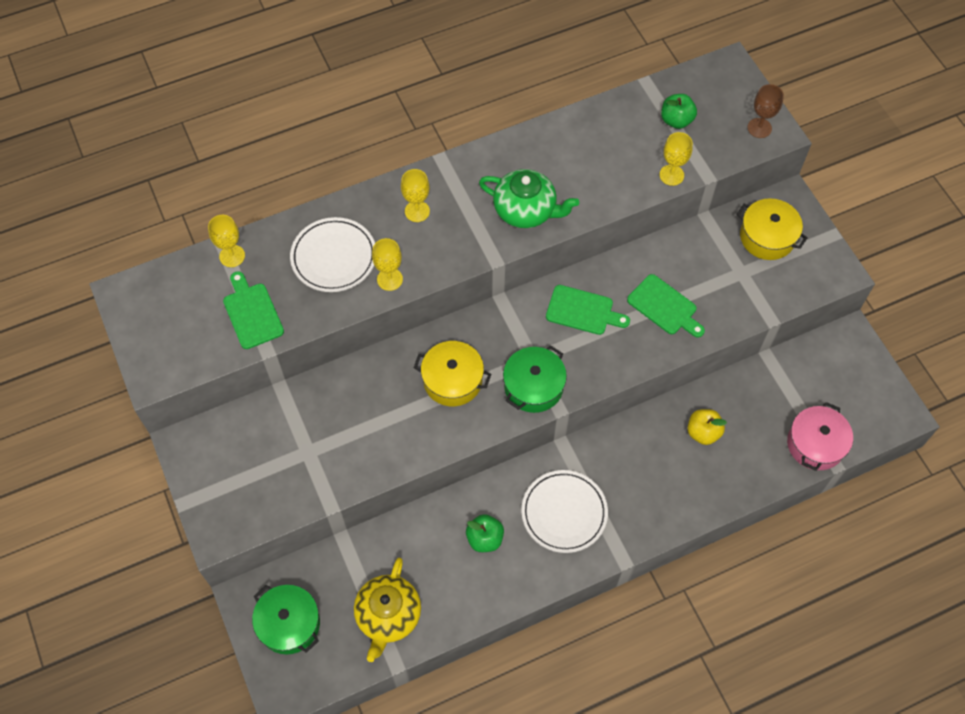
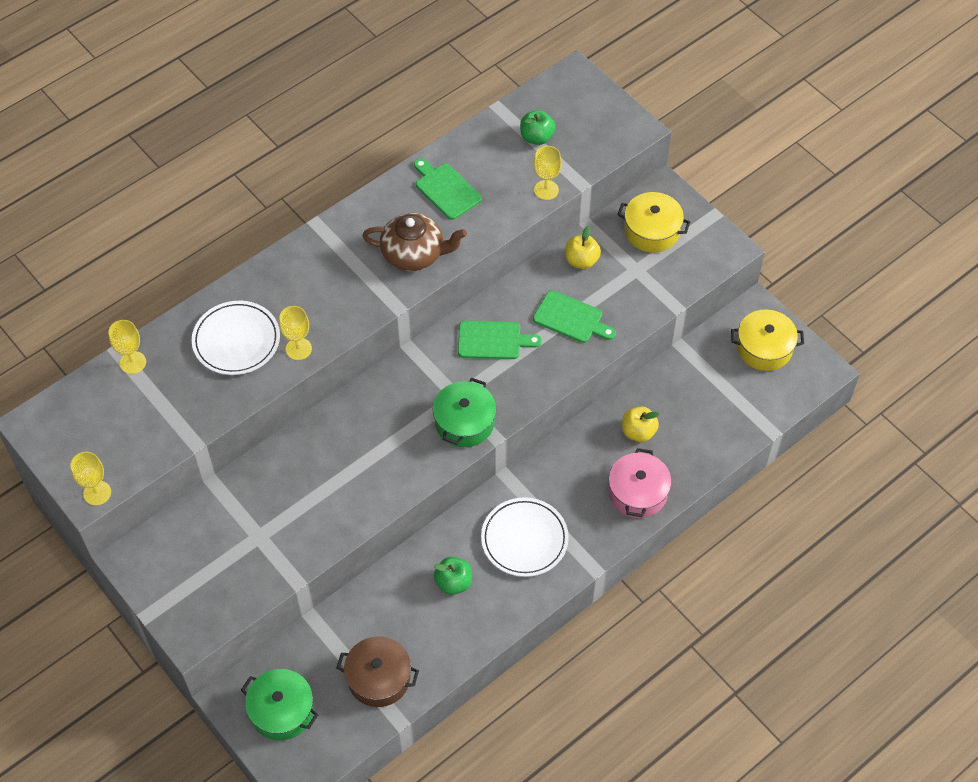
camera: 15 degrees left, 5 degrees down
green cutting board [223,271,284,349] -> green cutting board moved to [414,158,482,220]
yellow teapot [354,558,421,662] -> brown pot [336,636,419,707]
yellow goblet [401,169,430,222] -> yellow goblet moved to [70,452,111,506]
yellow pot [414,341,491,406] -> yellow pot moved to [731,309,804,371]
green teapot [479,169,579,228] -> brown teapot [362,213,467,271]
brown goblet [747,84,784,138] -> none
pink pot [787,402,853,471] -> pink pot moved to [609,448,672,518]
none -> yellow apple [565,226,601,269]

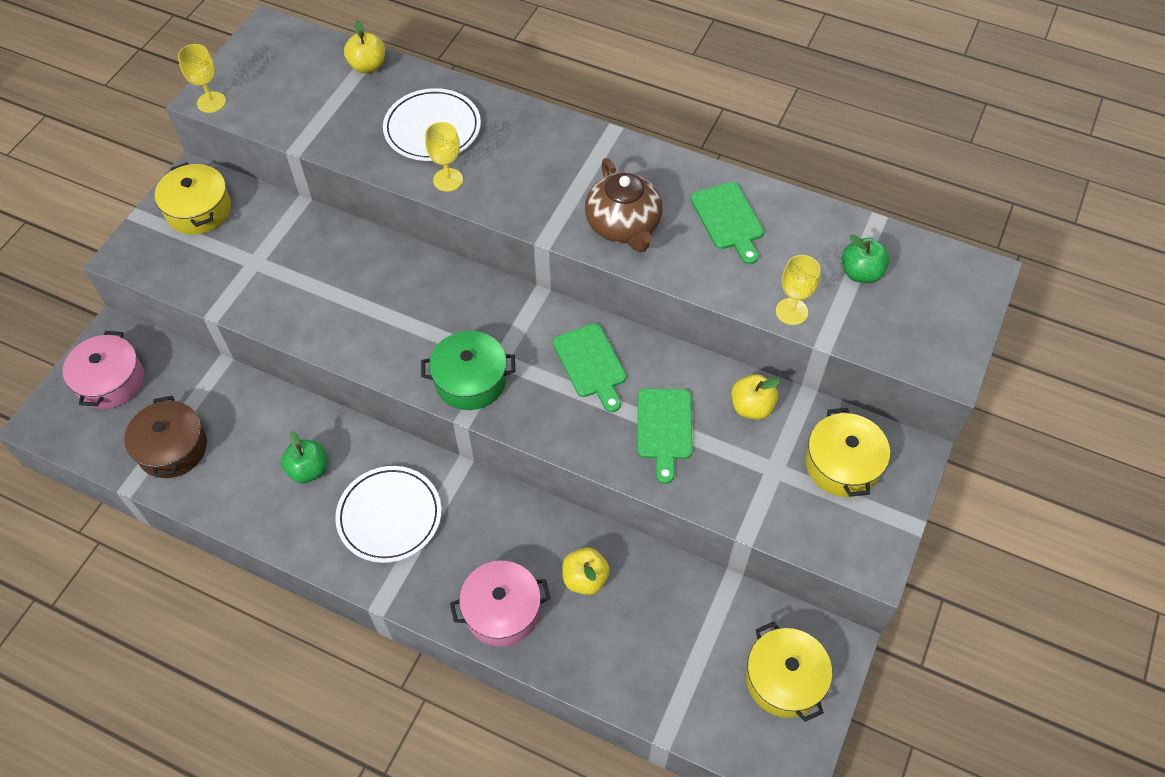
camera: 65 degrees right, 0 degrees up
yellow goblet [108,320,146,374] -> yellow apple [344,20,385,73]
green pot [241,669,318,741] -> pink pot [63,331,144,409]
green cutting board [414,158,482,220] -> green cutting board turned 135 degrees clockwise [690,182,764,264]
none -> yellow pot [155,162,231,235]

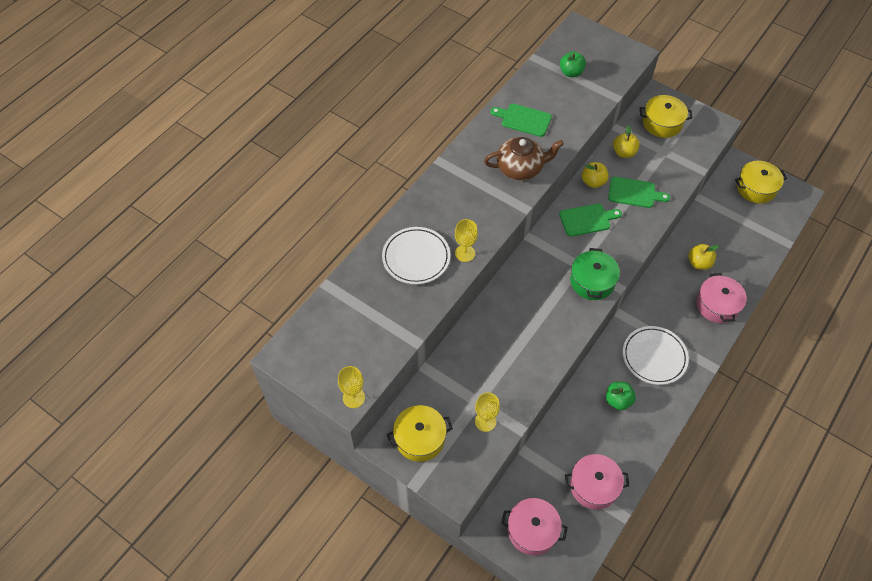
camera: 80 degrees left, 0 degrees up
brown pot [124,396,207,478] -> pink pot [565,454,630,510]
yellow apple [344,20,385,73] -> yellow apple moved to [582,162,609,188]
green cutting board [690,182,764,264] -> green cutting board turned 150 degrees counterclockwise [490,104,552,137]
yellow goblet [776,255,821,325] -> yellow goblet moved to [475,392,500,432]

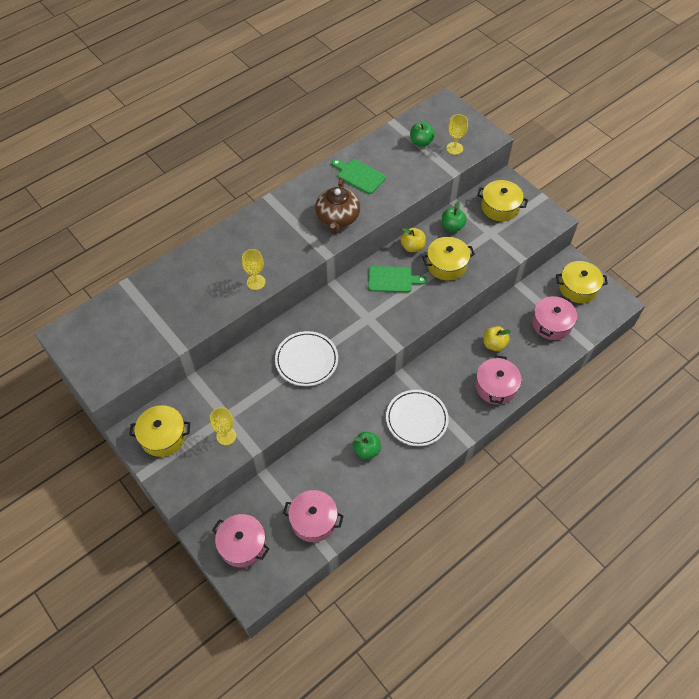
camera: 15 degrees right, 0 degrees up
yellow goblet [338,366,365,408] -> yellow goblet moved to [446,114,468,155]
white plate [382,227,450,284] -> white plate moved to [275,331,338,386]
brown teapot [484,137,564,180] -> brown teapot turned 90 degrees clockwise [315,178,360,234]
green pot [570,248,620,300] -> none
green cutting board [608,177,670,208] -> yellow pot [422,237,475,281]
yellow apple [613,126,640,158] -> green apple [442,201,467,232]
none -> pink pot [532,295,577,340]

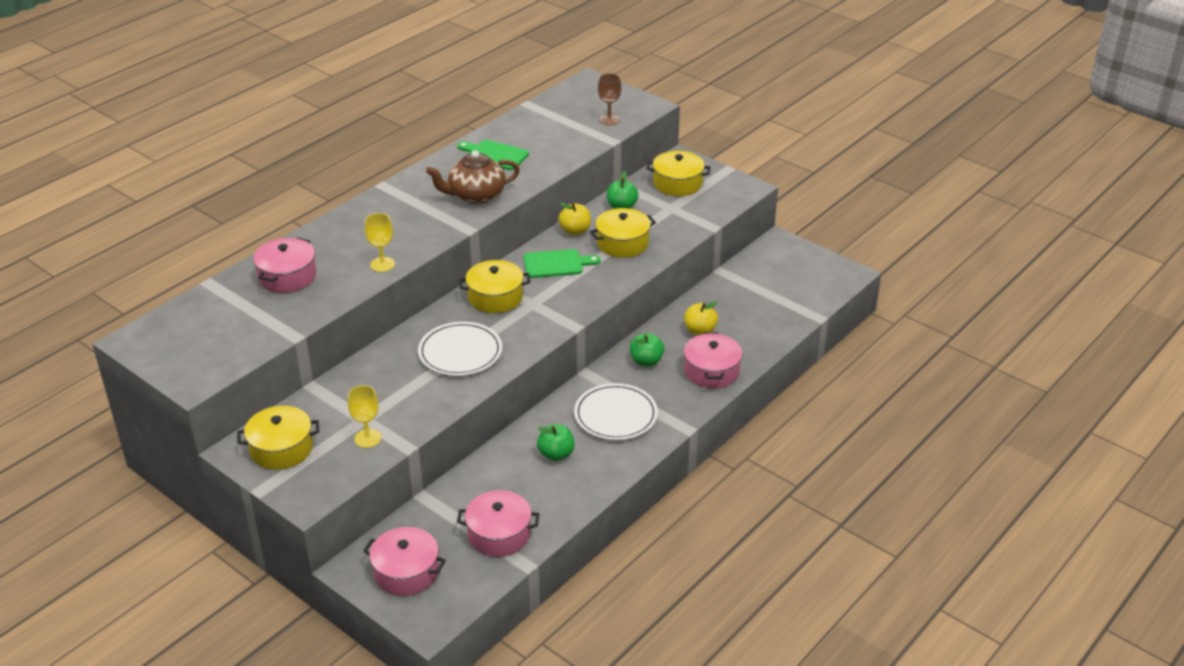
camera: 10 degrees left, 20 degrees down
brown teapot [315,178,360,234] -> brown teapot turned 75 degrees clockwise [426,151,520,204]
green apple [410,122,435,147] -> green apple moved to [630,333,664,367]
yellow goblet [446,114,468,155] -> brown goblet [598,73,622,126]
pink pot [532,295,577,340] -> pink pot moved to [253,237,316,293]
yellow pot [556,261,608,303] -> yellow pot moved to [459,260,531,313]

